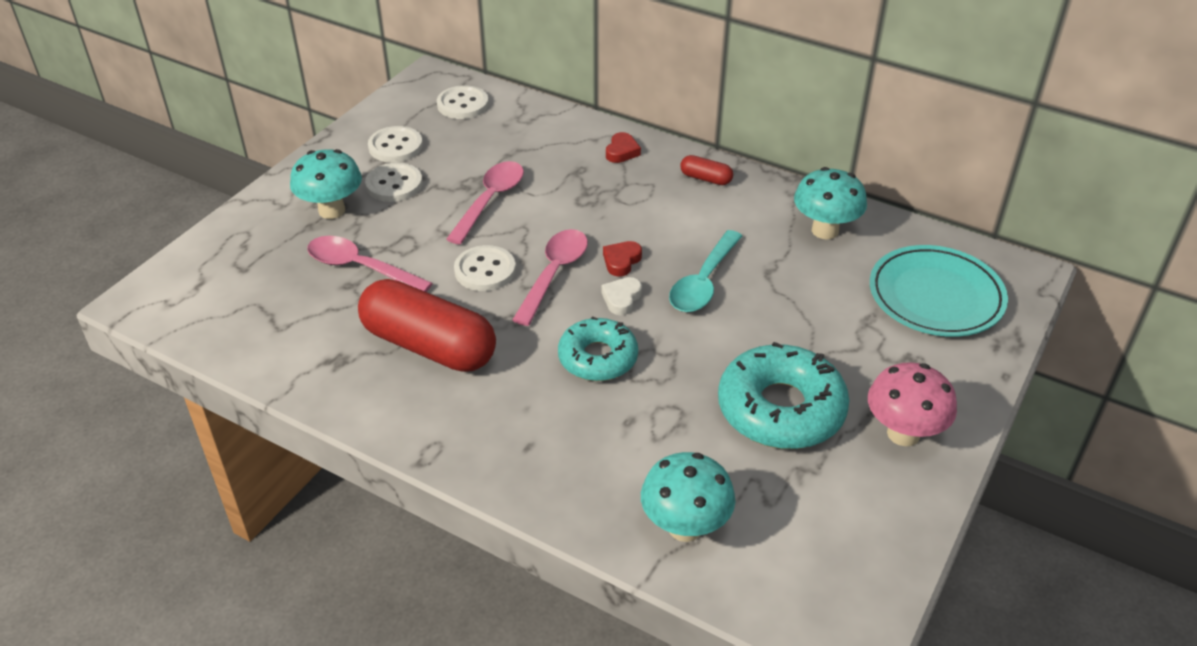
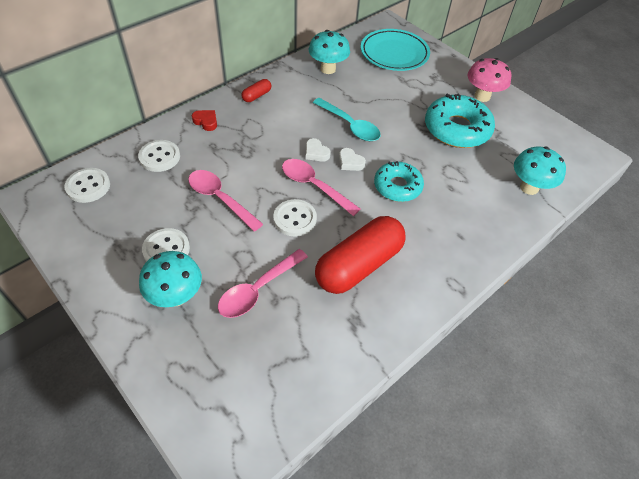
camera: 75 degrees left, 10 degrees up
white button [368,126,423,163] -> white button moved to [138,140,180,172]
red heart [603,241,642,277] -> white heart [306,138,331,162]

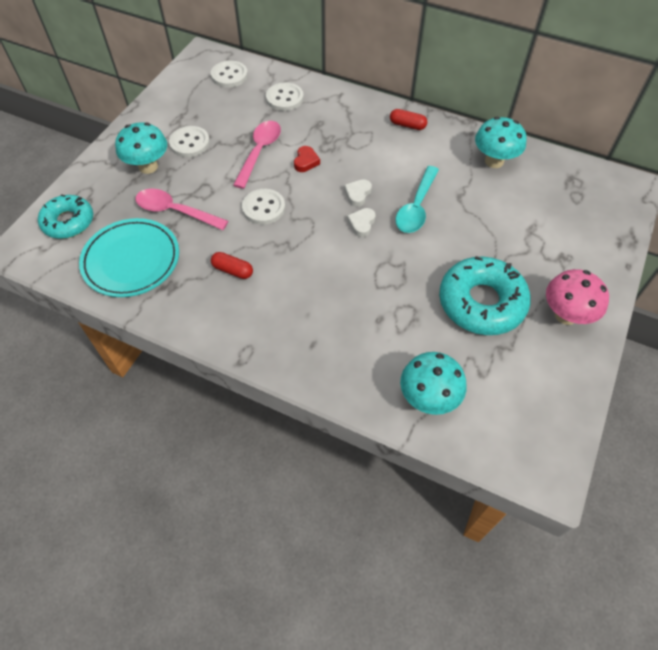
camera: 70 degrees right, 5 degrees up
red heart [192,110,217,131] -> red heart moved to [294,146,320,172]
pink spoon [282,159,360,216] -> none
red capsule [315,216,406,294] -> red capsule [211,252,253,279], size x0.42
turquoise plate [361,29,430,71] -> turquoise plate moved to [79,218,179,297]
turquoise donut [374,161,424,202] -> turquoise donut moved to [38,194,93,239]

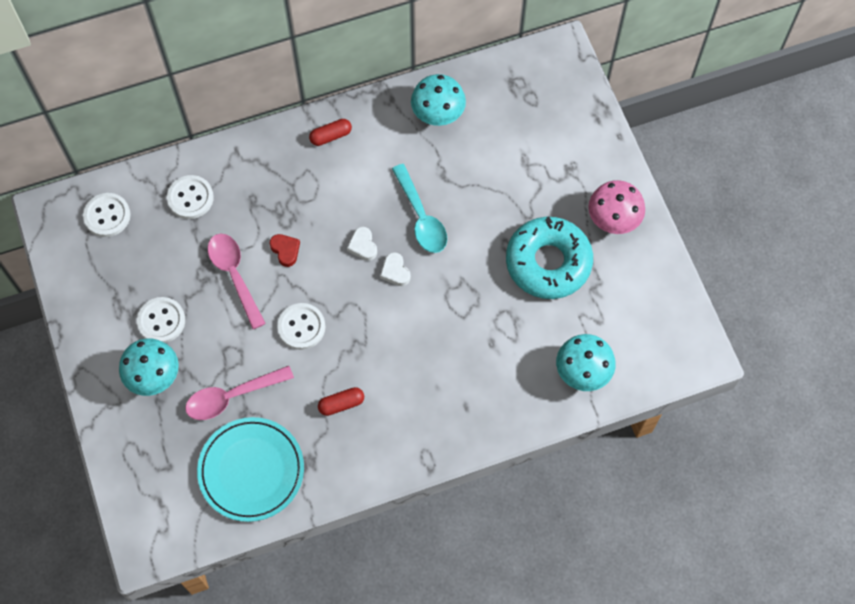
camera: 45 degrees left, 10 degrees up
turquoise donut [38,194,93,239] -> none

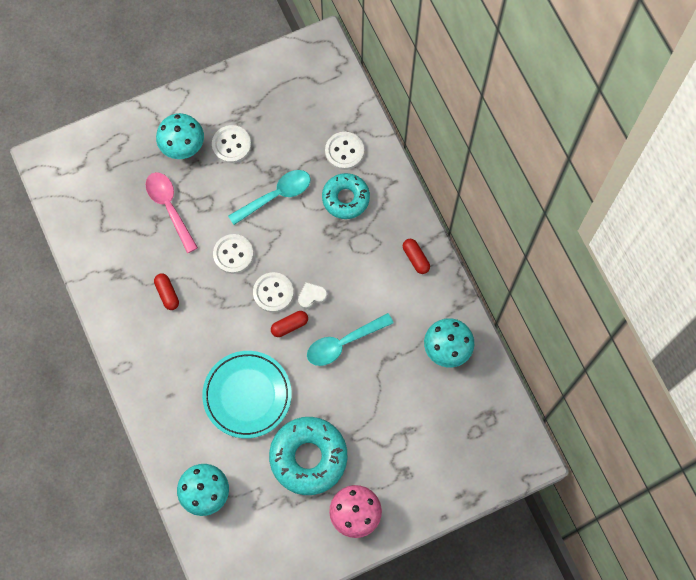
camera: 85 degrees right, 5 degrees up
white button [83,193,131,237] -> white button moved to [253,272,294,313]
turquoise plate [197,417,304,522] -> turquoise plate moved to [202,351,292,438]
pink spoon [208,234,266,329] -> turquoise spoon [228,170,311,225]
red heart [269,234,300,267] -> none
white heart [380,252,411,286] -> red capsule [271,311,308,337]
none -> turquoise donut [322,173,370,219]

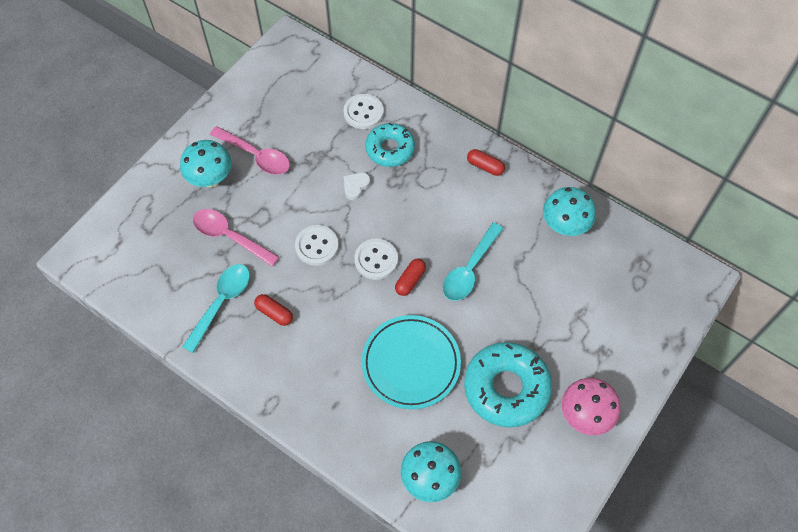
camera: 30 degrees left, 10 degrees down
white button [212,125,251,163] -> pink spoon [210,126,290,175]
turquoise spoon [228,170,311,225] -> turquoise spoon moved to [182,264,250,353]
white heart [298,282,327,309] -> white heart moved to [344,172,370,200]

